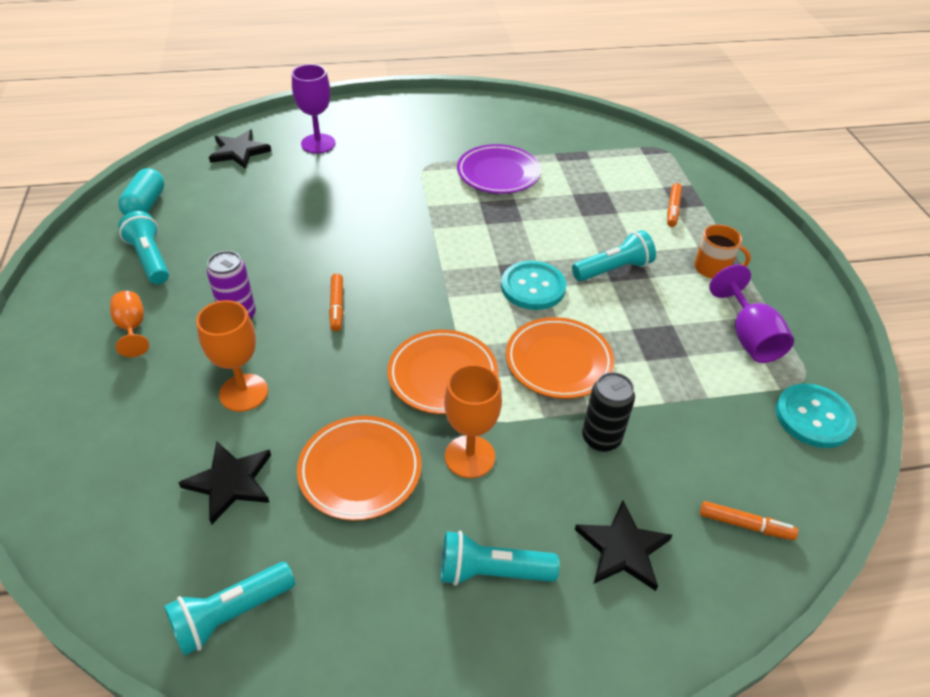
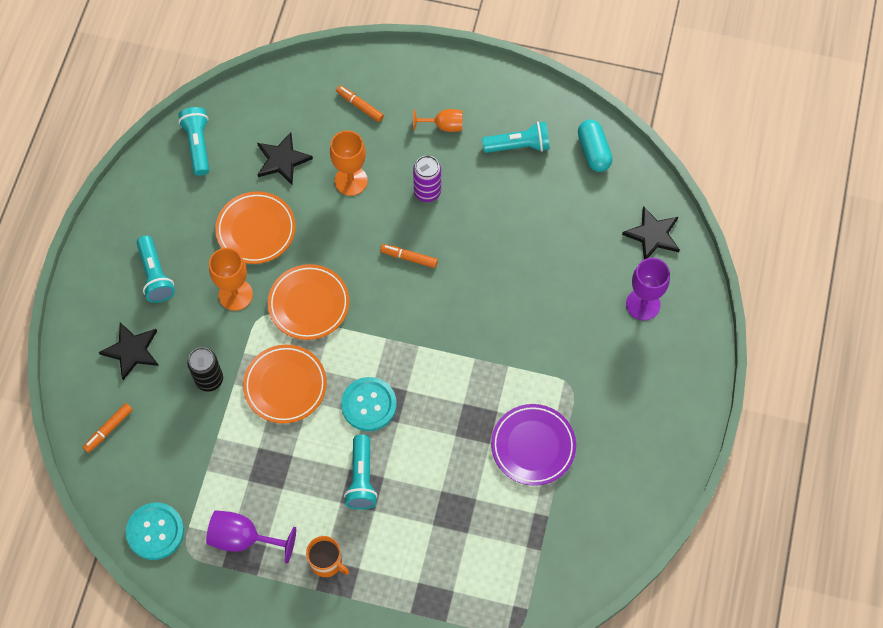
camera: 115 degrees right, 20 degrees up
turquoise capsule [118,168,164,215] -> turquoise capsule turned 45 degrees clockwise [578,119,613,172]
turquoise flashlight [441,531,559,586] -> turquoise flashlight turned 135 degrees clockwise [137,235,175,303]
orange marker [667,183,682,227] -> orange marker moved to [336,86,384,122]
orange mug [694,224,751,279] -> orange mug turned 105 degrees counterclockwise [306,536,350,577]

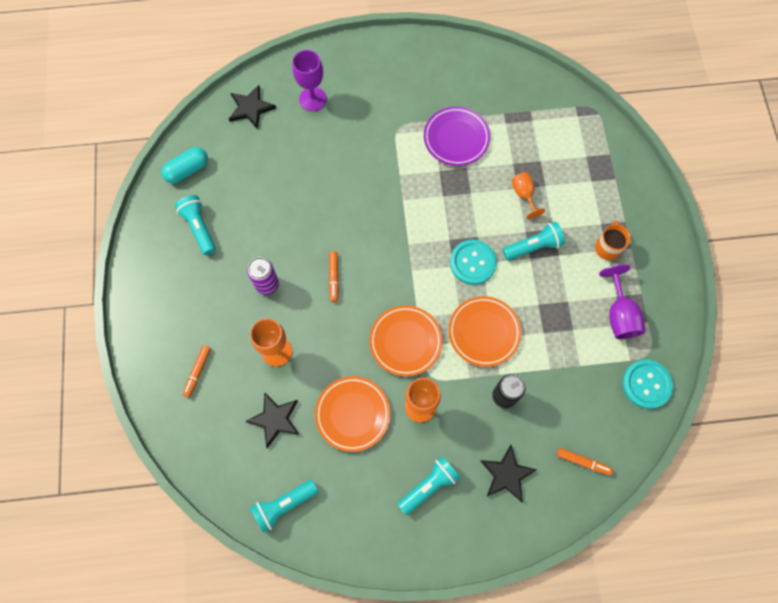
camera: 110 degrees left, 5 degrees up
orange goblet [413,109,462,132] -> orange goblet moved to [511,172,545,219]

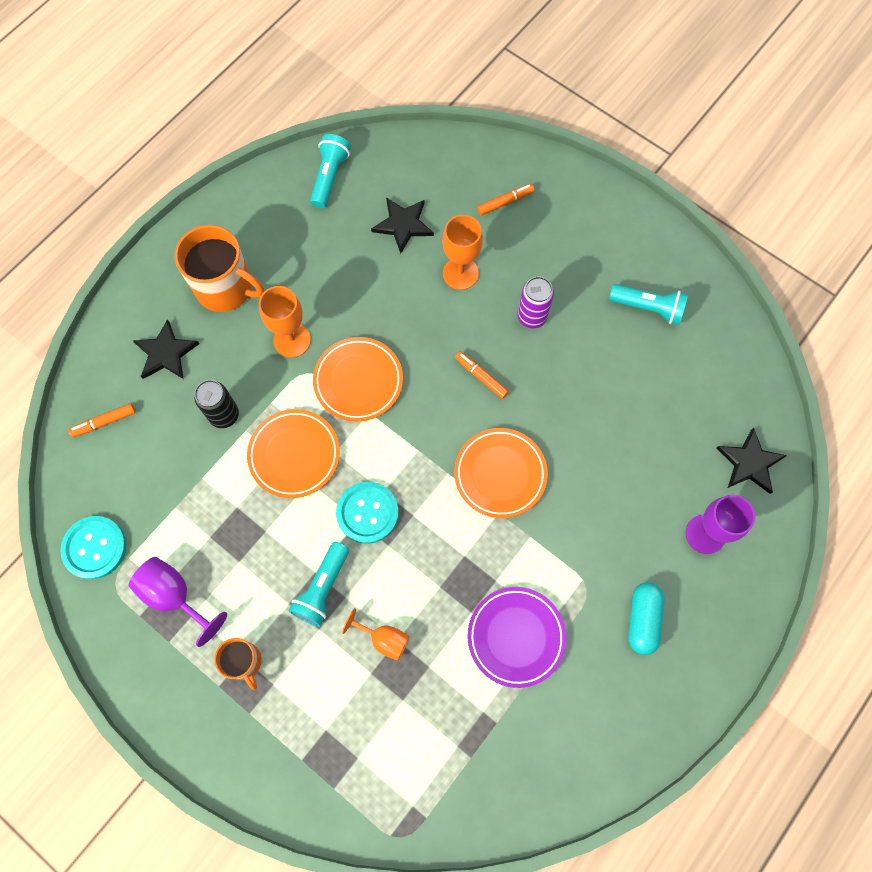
camera: 135 degrees right, 0 degrees up
turquoise capsule [161,147,208,184] -> turquoise capsule moved to [628,582,665,655]
orange marker [183,345,211,398] -> orange marker turned 90 degrees clockwise [477,184,535,215]
orange plate [315,376,390,452] -> orange plate moved to [454,428,548,518]
turquoise flashlight [397,456,461,515] -> orange mug [175,225,264,312]

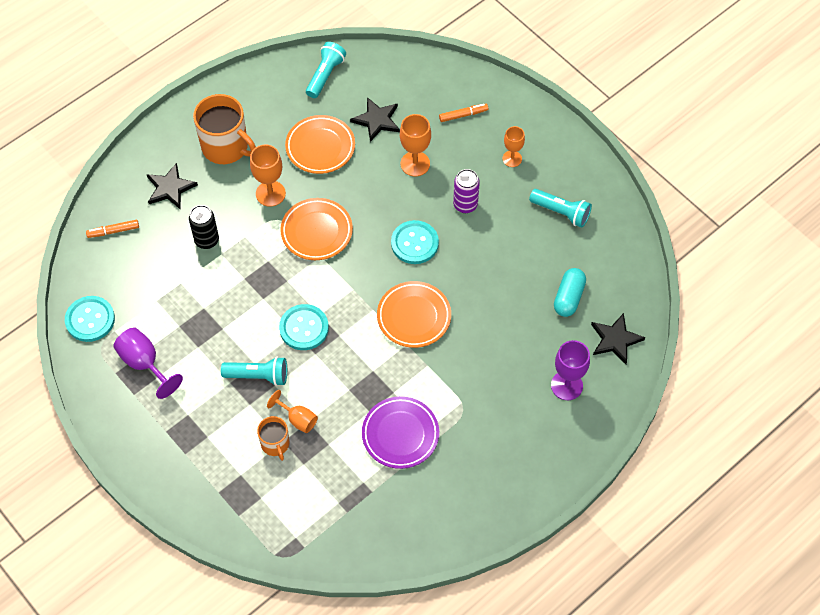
camera: 10 degrees right, 10 degrees down
orange mug [214,638,262,690] -> orange mug moved to [257,416,289,461]
orange plate [247,409,340,498] -> orange plate moved to [285,115,355,174]
turquoise flashlight [288,542,349,627] -> turquoise flashlight turned 120 degrees counterclockwise [221,357,287,386]
orange marker [455,351,509,399] -> turquoise button [391,220,439,264]
turquoise capsule [628,582,665,655] -> turquoise capsule moved to [554,268,586,317]
none -> orange goblet [503,126,525,167]

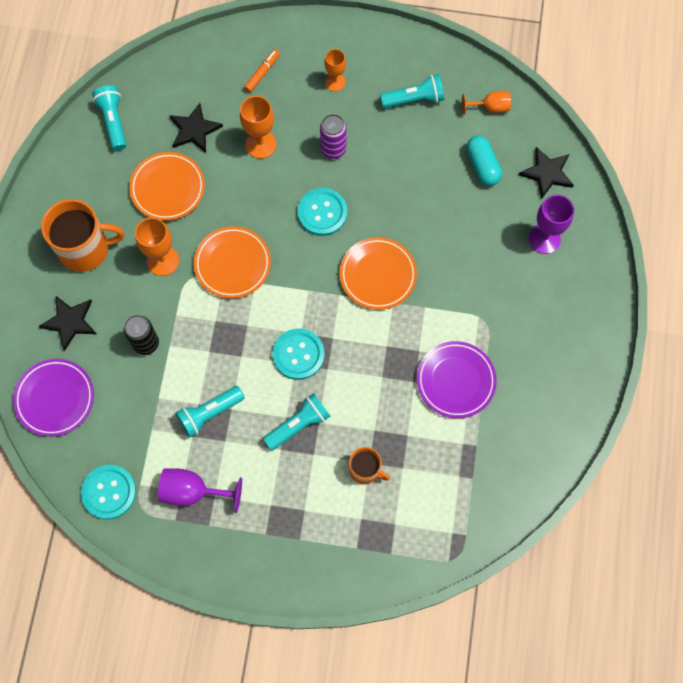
camera: 40 degrees left, 10 degrees up
orange marker [86,220,139,238] -> purple plate [13,359,94,437]
orange goblet [267,390,318,433] -> orange goblet moved to [462,91,511,115]
none -> turquoise flashlight [175,386,245,438]

